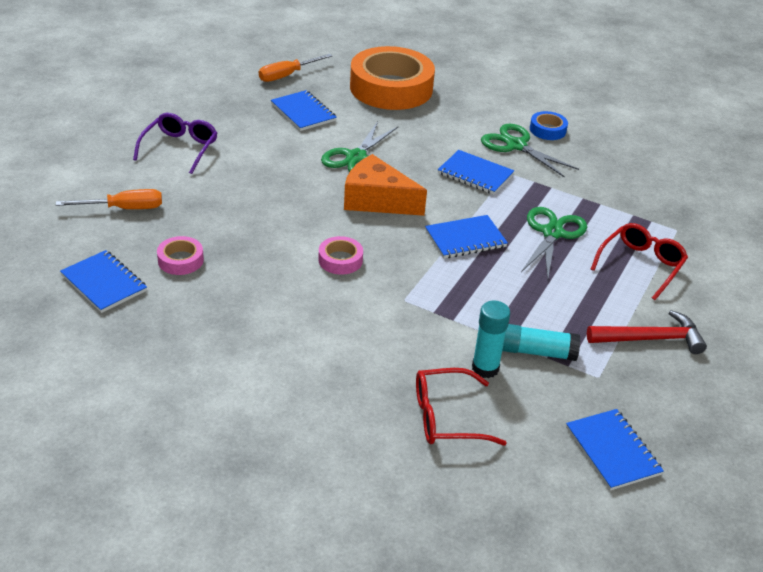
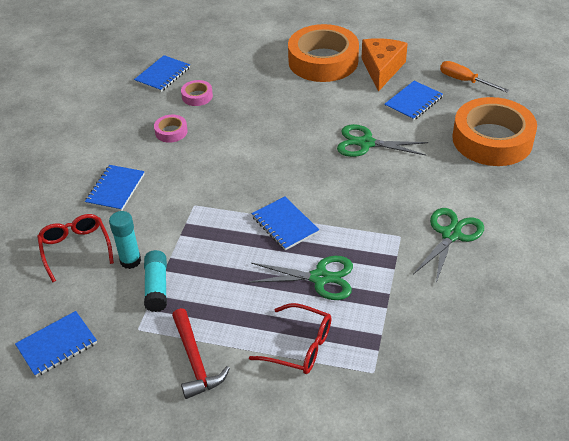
camera: 80 degrees right, 5 degrees up
orange screwdriver [56,189,162,209] -> none
purple glasses [133,113,217,174] -> orange tape [288,24,359,82]
pink tape [318,236,363,275] -> pink tape moved to [154,115,188,143]
orange cheese [344,154,427,216] -> orange cheese moved to [361,38,408,92]
blue notebook [438,150,514,195] -> blue notebook moved to [85,165,145,211]
blue tape [530,111,568,140] -> none

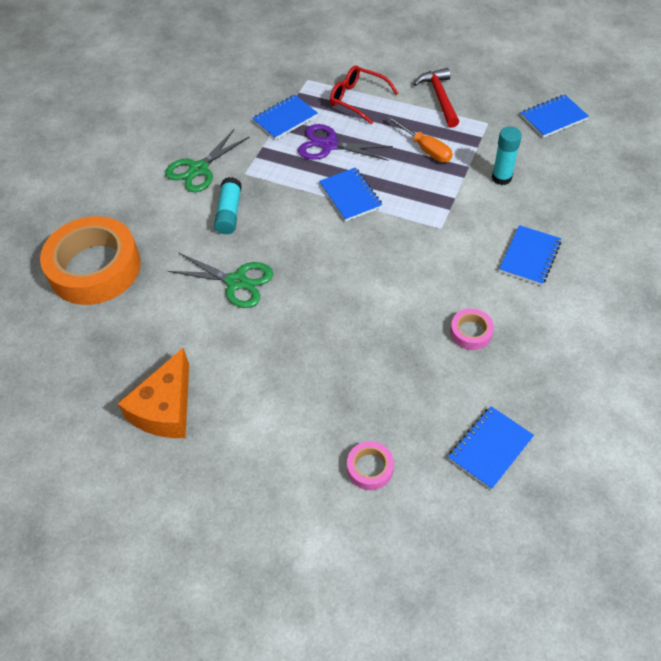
camera: 170 degrees left, 10 degrees up
red glasses [37,214,114,282] -> none
turquoise glue stick [144,250,167,312] -> turquoise glue stick moved to [214,177,242,234]
pink tape [181,80,213,106] -> pink tape moved to [347,441,394,490]
green scissors [248,256,353,300] -> purple scissors [298,124,393,161]
orange tape [288,24,359,82] -> none
blue notebook [384,81,443,121] -> blue notebook moved to [252,95,318,140]
orange screwdriver [440,61,509,93] -> orange screwdriver moved to [387,116,453,162]

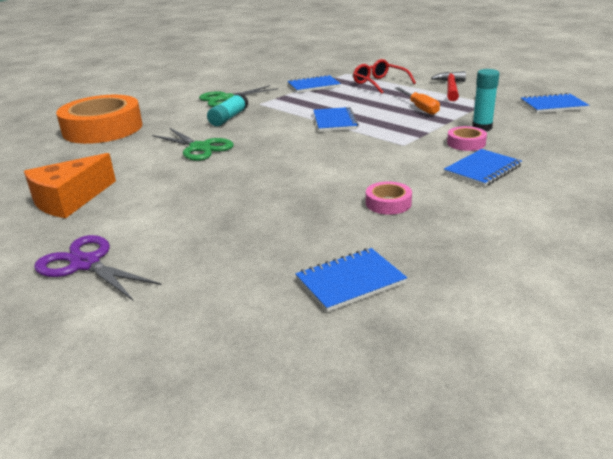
camera: 20 degrees right, 25 degrees down
purple scissors [298,124,393,161] -> purple scissors moved to [34,235,161,301]
pink tape [347,441,394,490] -> pink tape moved to [447,126,487,151]

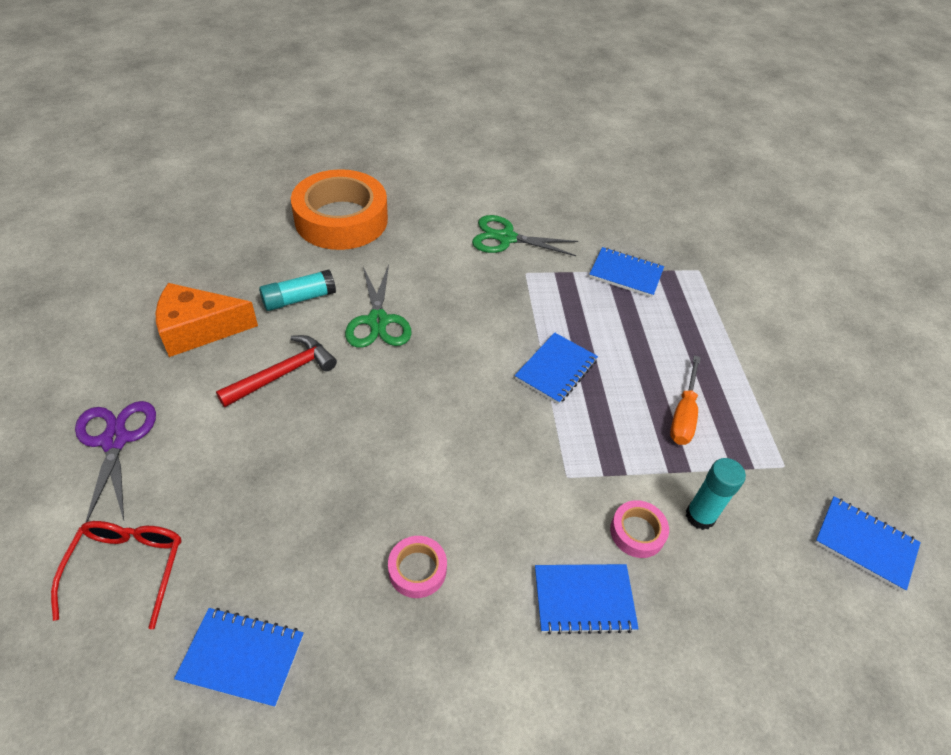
camera: 35 degrees right, 20 degrees up
turquoise glue stick [207,93,248,126] -> turquoise glue stick moved to [259,270,336,311]
red glasses [353,59,416,94] -> red glasses moved to [51,521,181,629]
red hammer [431,71,466,101] -> red hammer moved to [216,335,337,407]

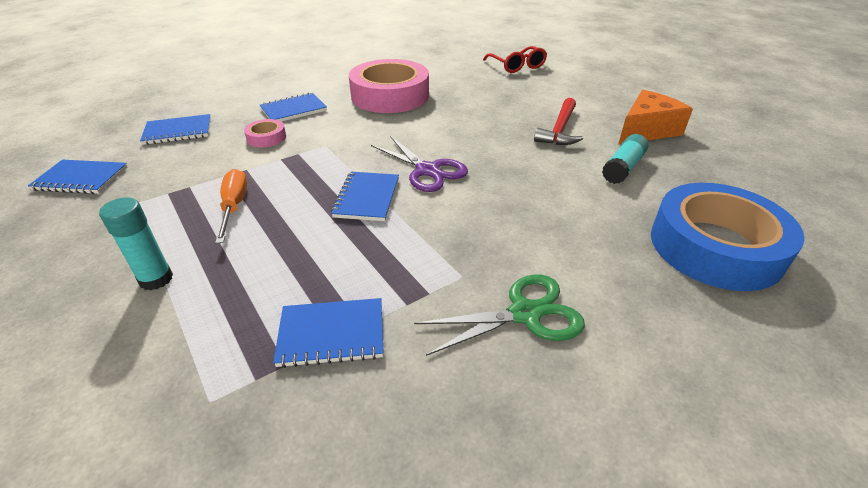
camera: 155 degrees right, 10 degrees down
purple scissors [75,401,156,523] -> purple scissors moved to [371,136,468,192]
blue notebook [174,608,304,707] -> blue notebook moved to [140,114,211,145]
orange tape [291,169,388,250] -> blue tape [651,183,805,291]
green scissors [345,264,412,348] -> none
pink tape [388,536,447,598] -> pink tape [349,59,429,113], size x2.37
turquoise glue stick [685,458,746,530] -> turquoise glue stick moved to [99,197,173,291]

